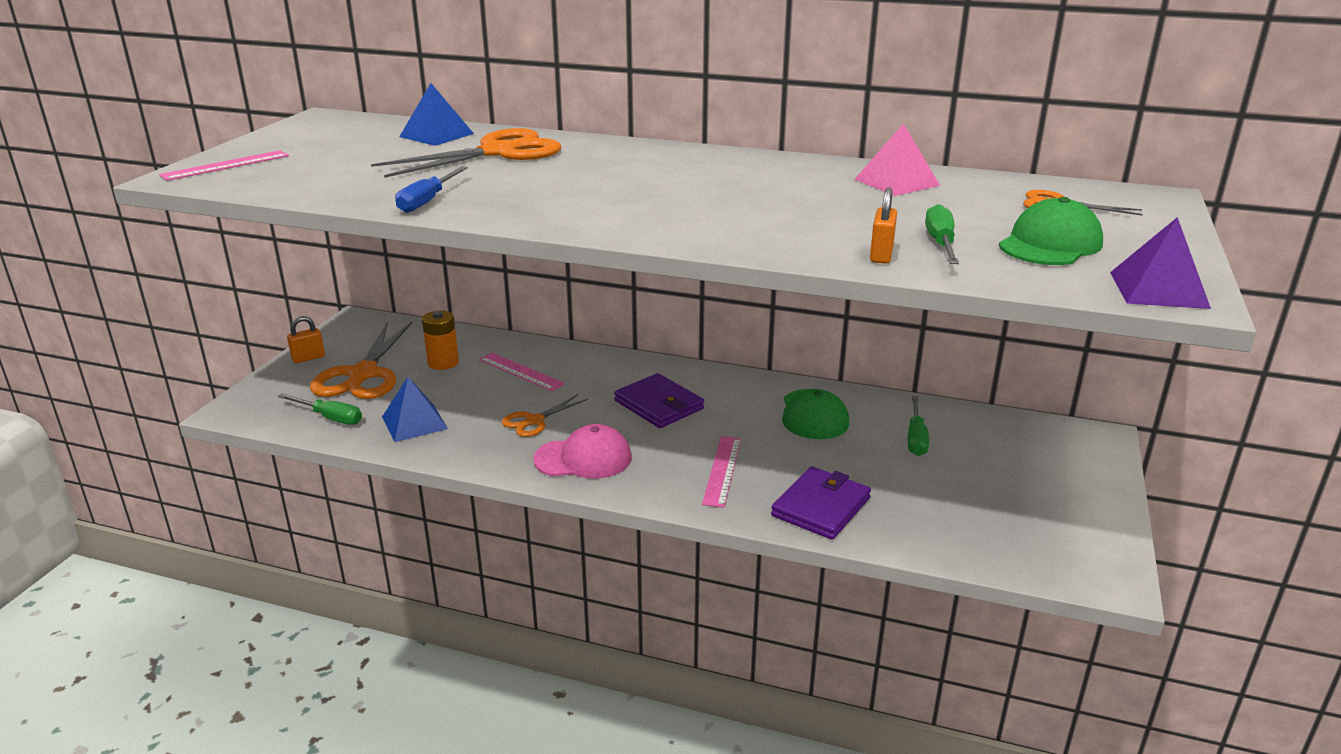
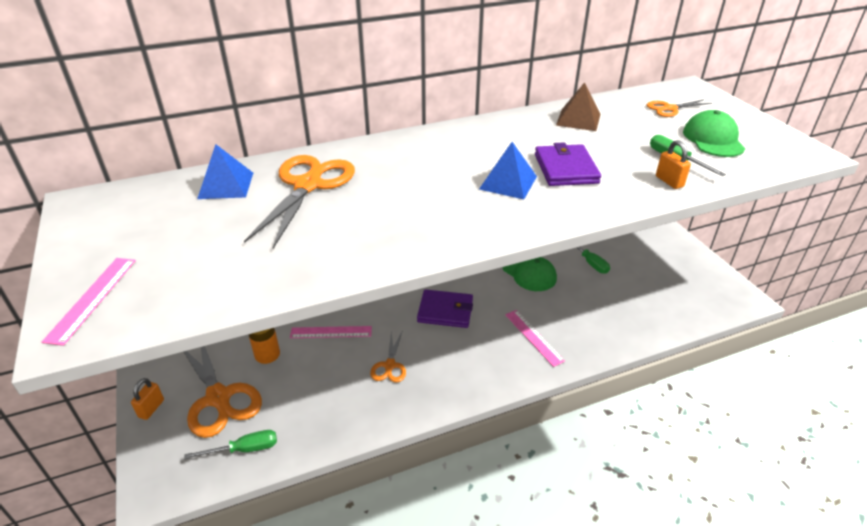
camera: 40 degrees left, 10 degrees up
blue pyramid [382,377,448,442] -> blue pyramid moved to [479,142,537,199]
blue screwdriver [395,166,468,213] -> none
pink cap [533,424,632,479] -> none
purple wallet [771,466,871,540] -> purple wallet moved to [535,142,601,186]
pink pyramid [854,123,940,196] -> brown pyramid [556,82,601,131]
purple pyramid [1110,217,1211,309] -> none

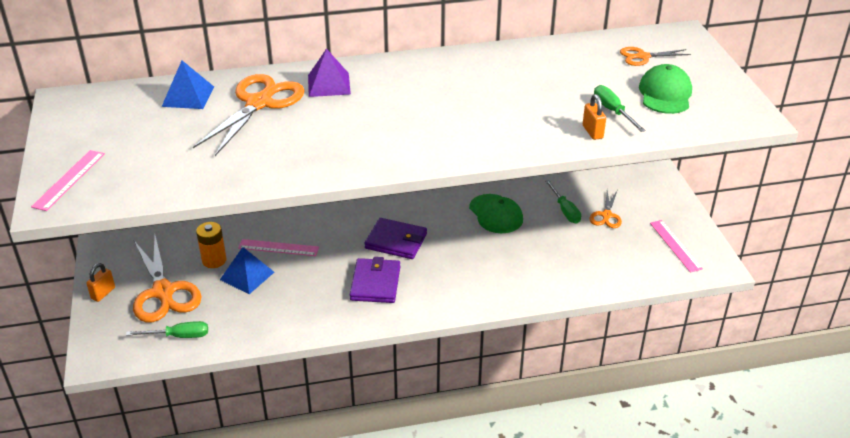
camera: 10 degrees right, 0 degrees up
orange scissors [370,330,406,382] -> orange scissors moved to [589,190,622,228]
blue pyramid [479,142,537,199] -> blue pyramid moved to [220,247,274,294]
pink ruler [505,310,565,367] -> pink ruler moved to [650,220,703,272]
purple wallet [535,142,601,186] -> purple wallet moved to [350,257,400,303]
brown pyramid [556,82,601,131] -> none
none -> purple pyramid [308,48,351,97]

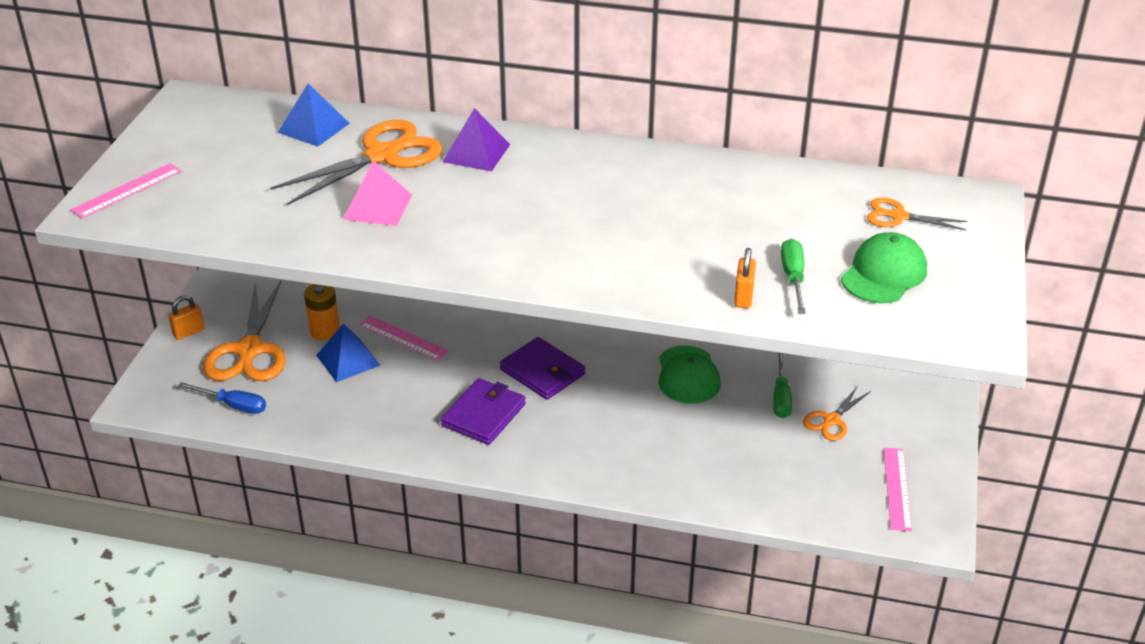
camera: 25 degrees right, 0 degrees up
green screwdriver [126,321,208,338] -> blue screwdriver [178,382,266,414]
none -> pink pyramid [343,161,412,226]

